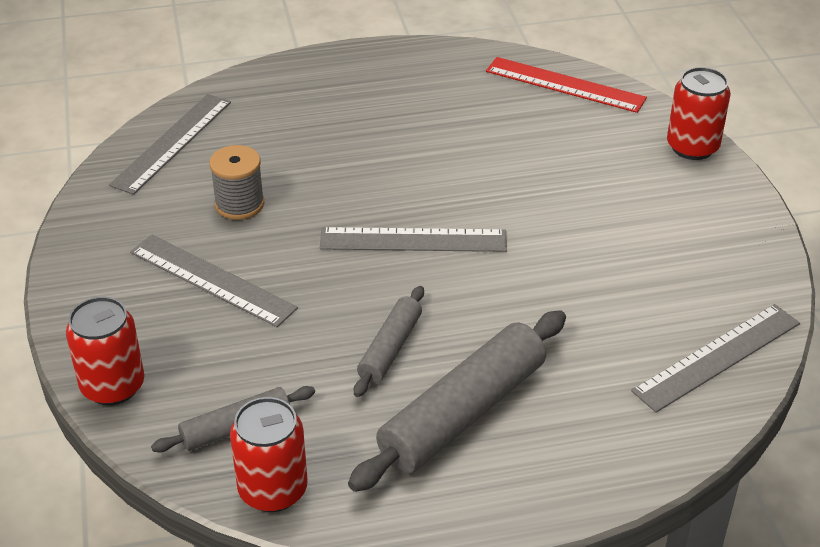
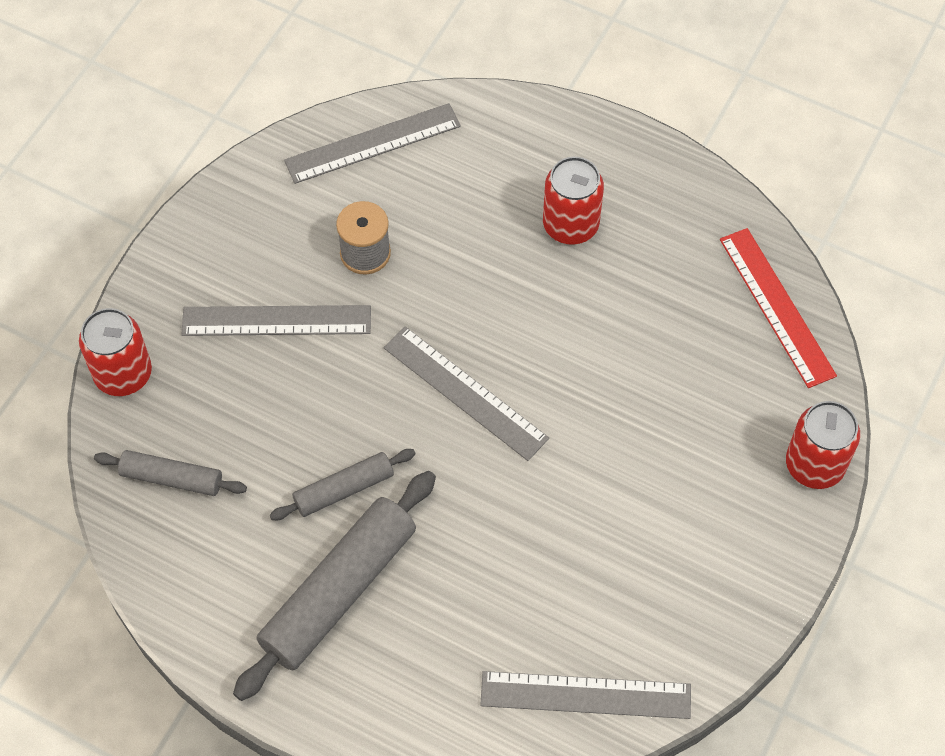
camera: 40 degrees right, 20 degrees up
grey ruler [130,235,298,327] -> grey ruler turned 75 degrees counterclockwise [181,305,371,336]
red can [230,397,308,512] -> red can moved to [543,157,604,245]
grey rolling pin [348,310,566,492] -> grey rolling pin turned 45 degrees counterclockwise [233,471,436,701]

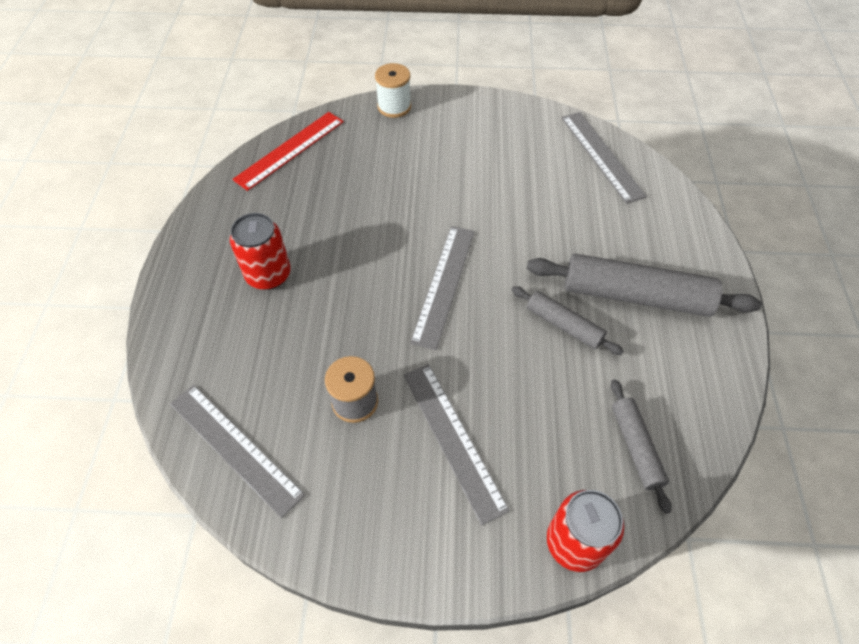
camera: 115 degrees left, 5 degrees down
red can [786,401,860,489] -> white spool [375,63,411,118]

